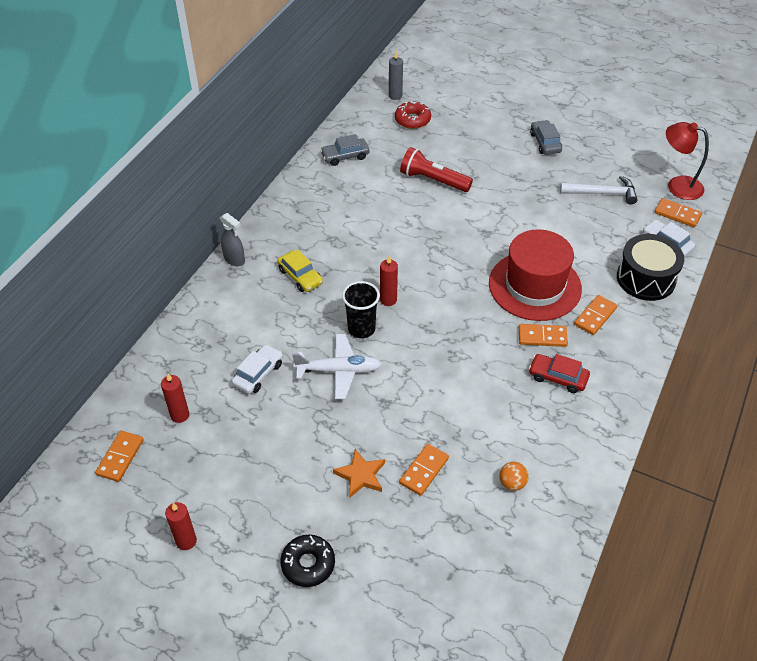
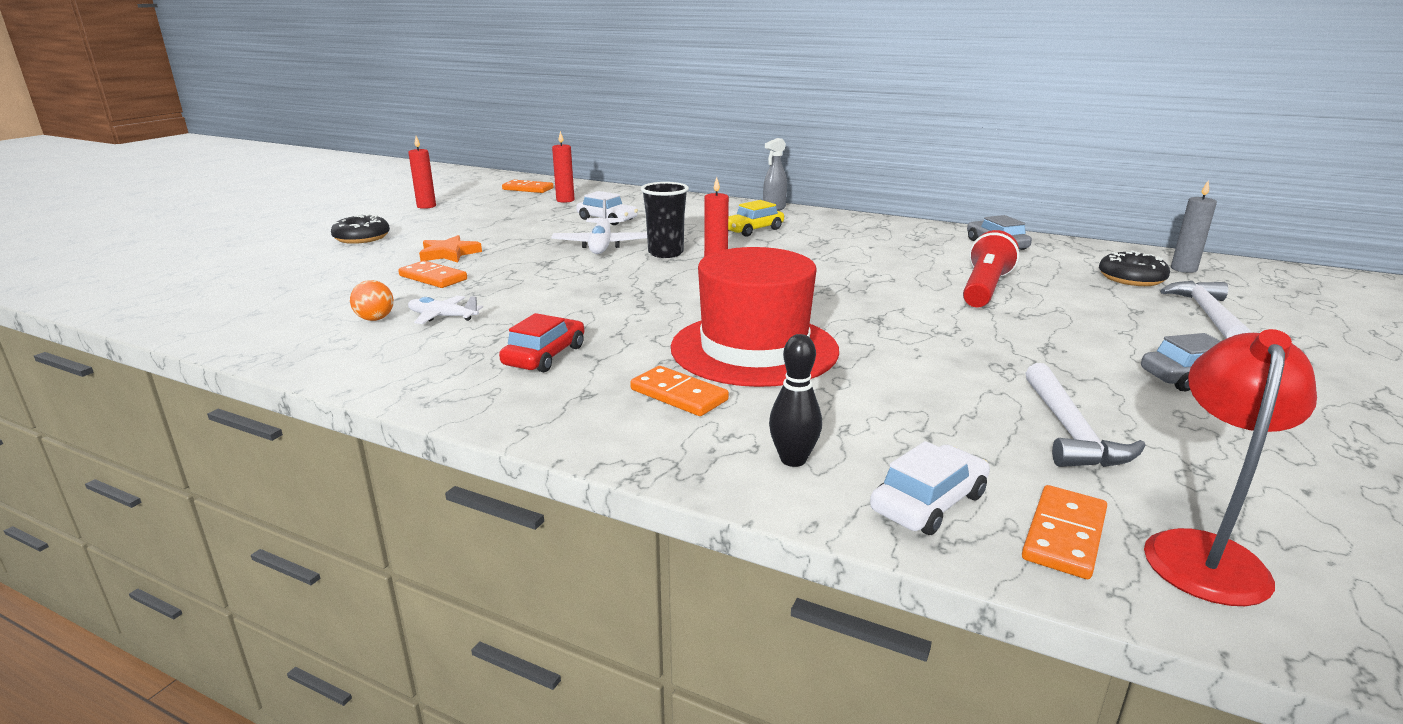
camera: 90 degrees right, 25 degrees down
red donut [395,101,431,129] -> black donut [1099,250,1170,286]
orange domino [519,324,568,347] -> none
black drum [617,234,684,301] -> black bowling pin [769,334,822,467]
none -> white plane [408,296,483,324]
none -> white hammer [1160,281,1251,339]

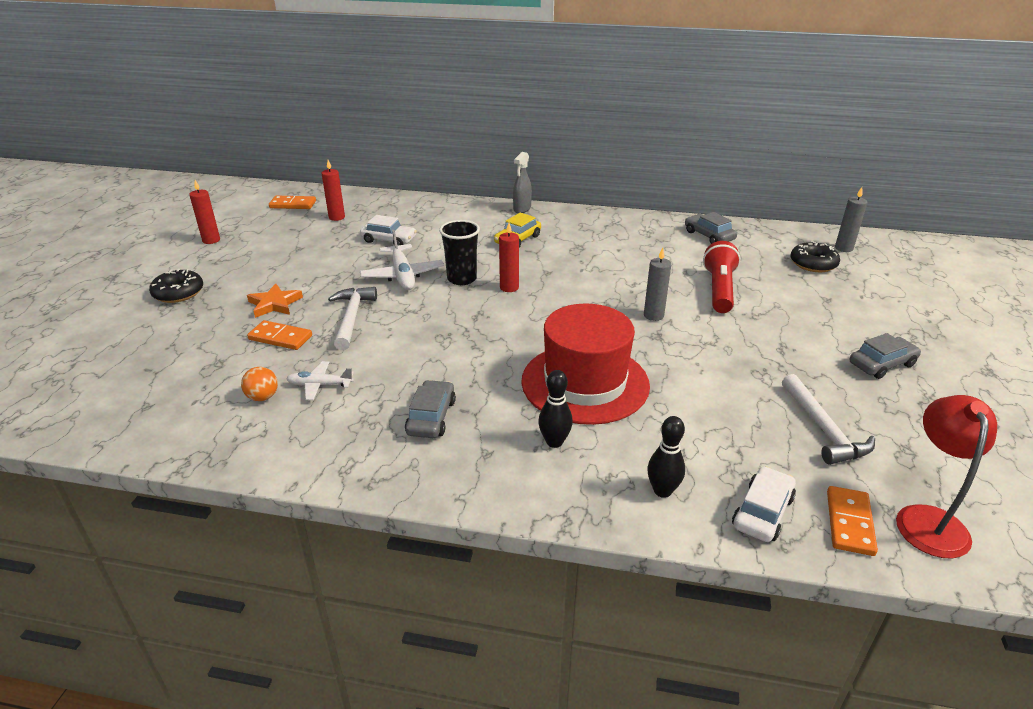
camera: 15 degrees left, 10 degrees up
red car [499,313,585,372] -> grey car [405,380,456,438]
orange domino [630,366,729,416] -> black bowling pin [538,370,573,448]
white hammer [1160,281,1251,339] -> white hammer moved to [328,287,377,350]
none -> grey candle [644,248,671,321]

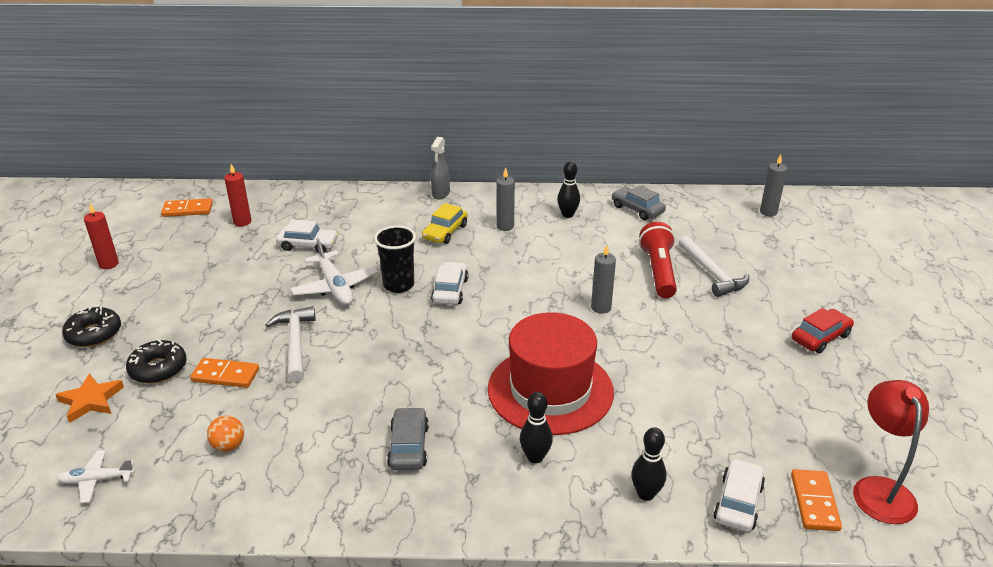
camera: 10 degrees left, 0 degrees up
orange star [247,284,303,318] -> orange star moved to [55,373,124,423]
white plane [286,361,354,400] -> white plane moved to [57,450,135,503]
red candle [499,223,519,292] -> white car [431,262,469,305]
white hammer [782,374,875,465] -> white hammer moved to [679,236,749,297]
black donut [791,241,840,272] -> black donut moved to [126,339,187,384]
grey car [850,333,921,379] -> red car [792,308,854,353]
none -> grey candle [496,168,515,231]
none -> black bowling pin [557,161,580,218]

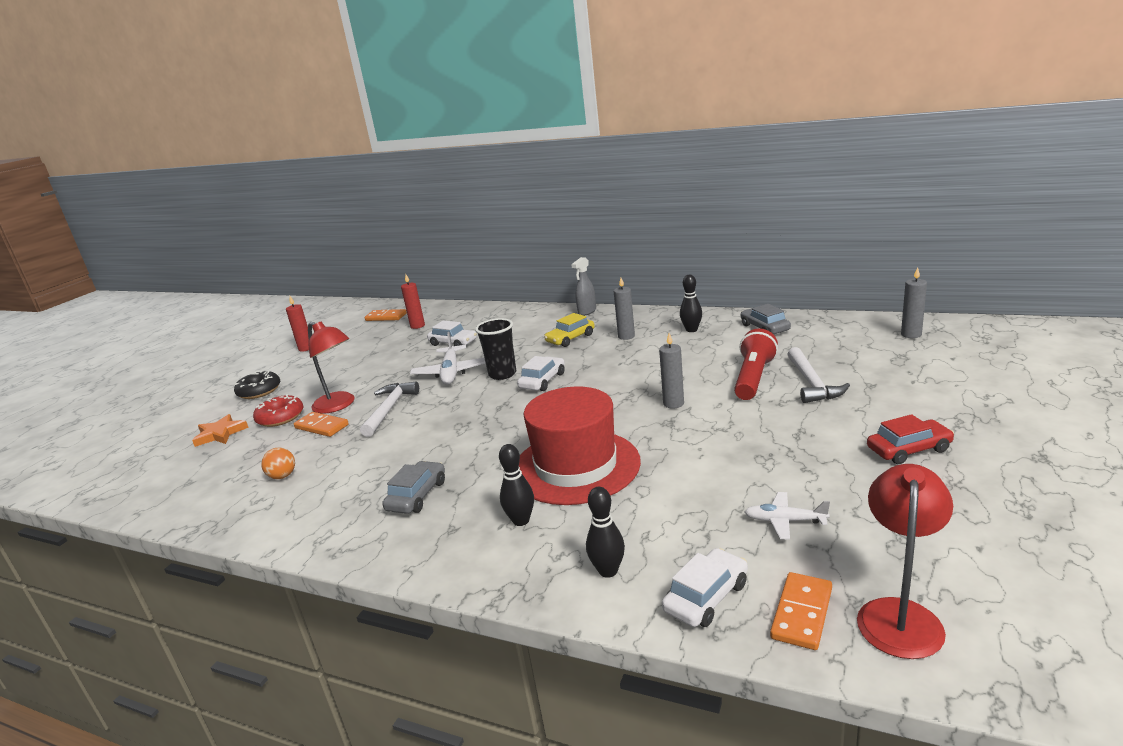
camera: 25 degrees right, 10 degrees down
white plane [57,450,135,503] -> white plane moved to [745,492,830,540]
black donut [126,339,187,384] -> red donut [253,394,304,427]
none -> red lamp [308,322,354,414]

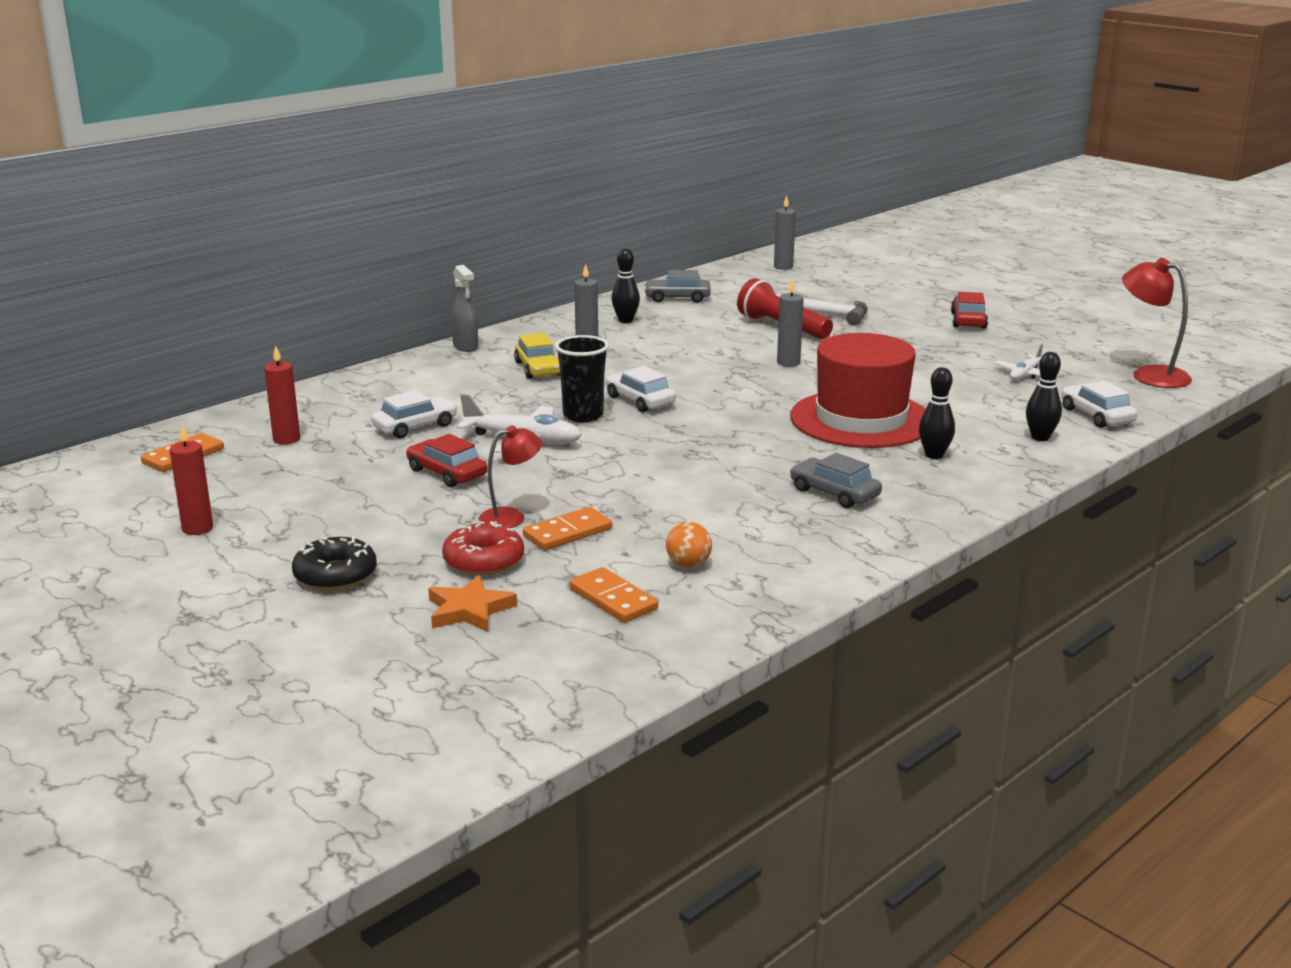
camera: 70 degrees left, 0 degrees up
red lamp [308,322,354,414] -> red lamp [479,425,542,528], size x0.66
white hammer [360,382,419,437] -> none
orange domino [770,572,832,650] -> orange domino moved to [569,567,658,623]
none -> red car [406,434,487,487]

